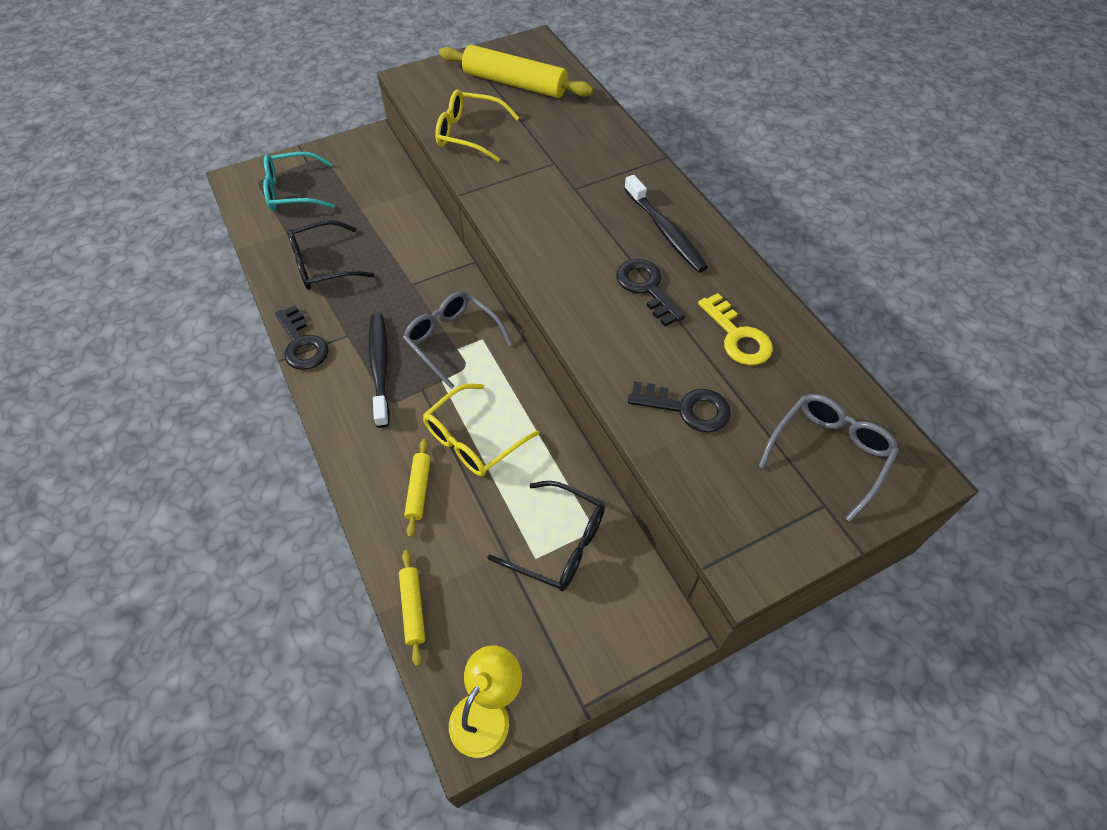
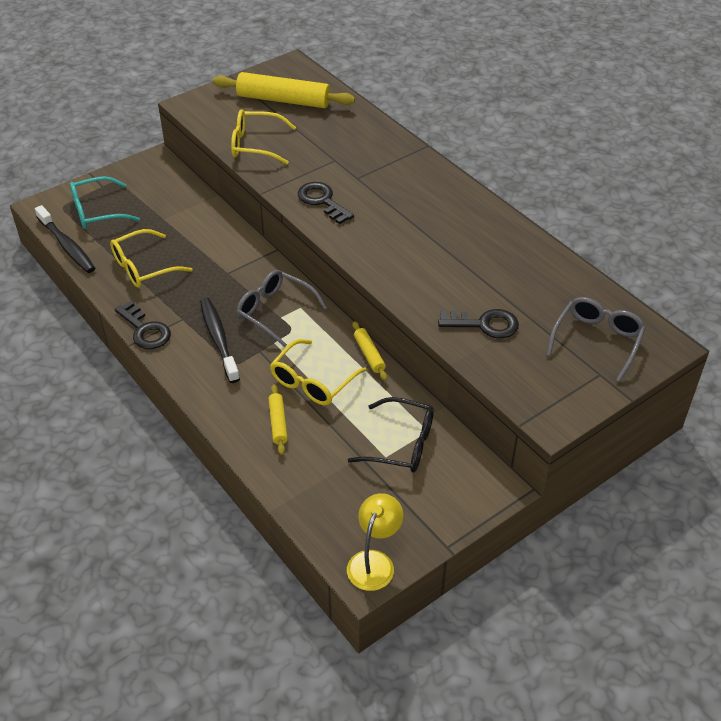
camera: 10 degrees left, 10 degrees down
black glasses [287,220,374,290] -> yellow glasses [110,229,193,288]
yellow rolling pin [399,550,425,666] -> yellow rolling pin moved to [352,321,387,381]
black key [616,259,685,326] -> black key moved to [298,182,354,224]
black toothbrush [624,175,708,273] -> black toothbrush moved to [35,205,95,273]
yellow key [698,293,773,365] -> none

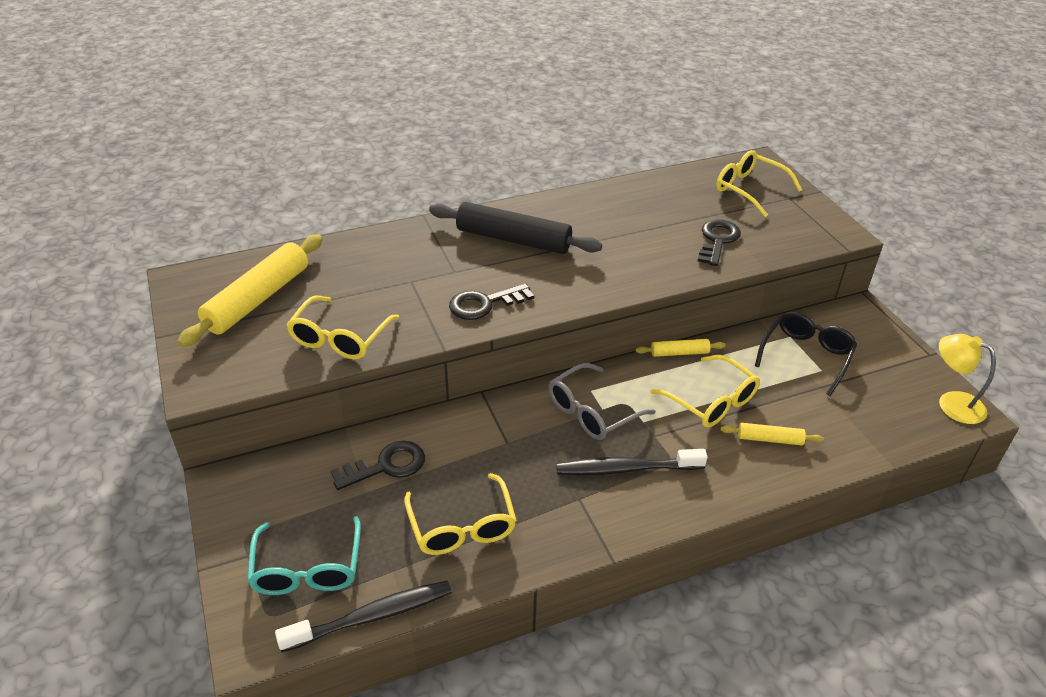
camera: 75 degrees left, 5 degrees down
black key [115,301,171,349] -> black key moved to [330,440,425,490]
grey glasses [547,297,646,382] -> yellow glasses [716,150,802,217]
none -> black rolling pin [429,202,602,254]

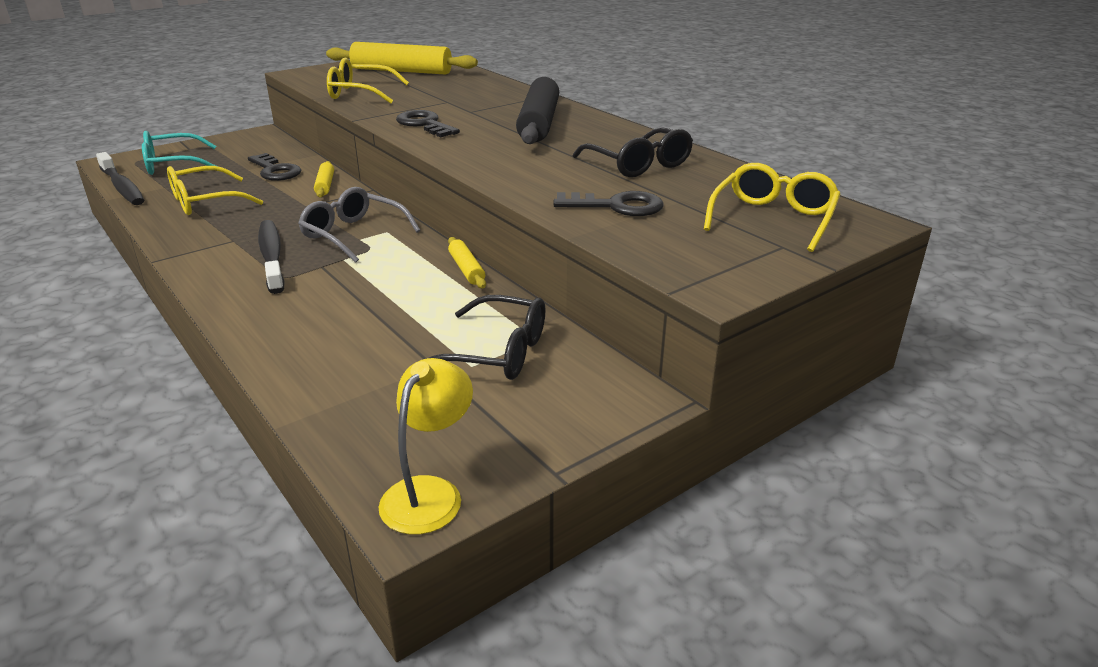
camera: 75 degrees right, 10 degrees down
yellow glasses [650,355,760,427] -> none
yellow rolling pin [720,423,824,445] -> yellow rolling pin moved to [314,161,334,198]
none -> black glasses [573,127,693,177]

